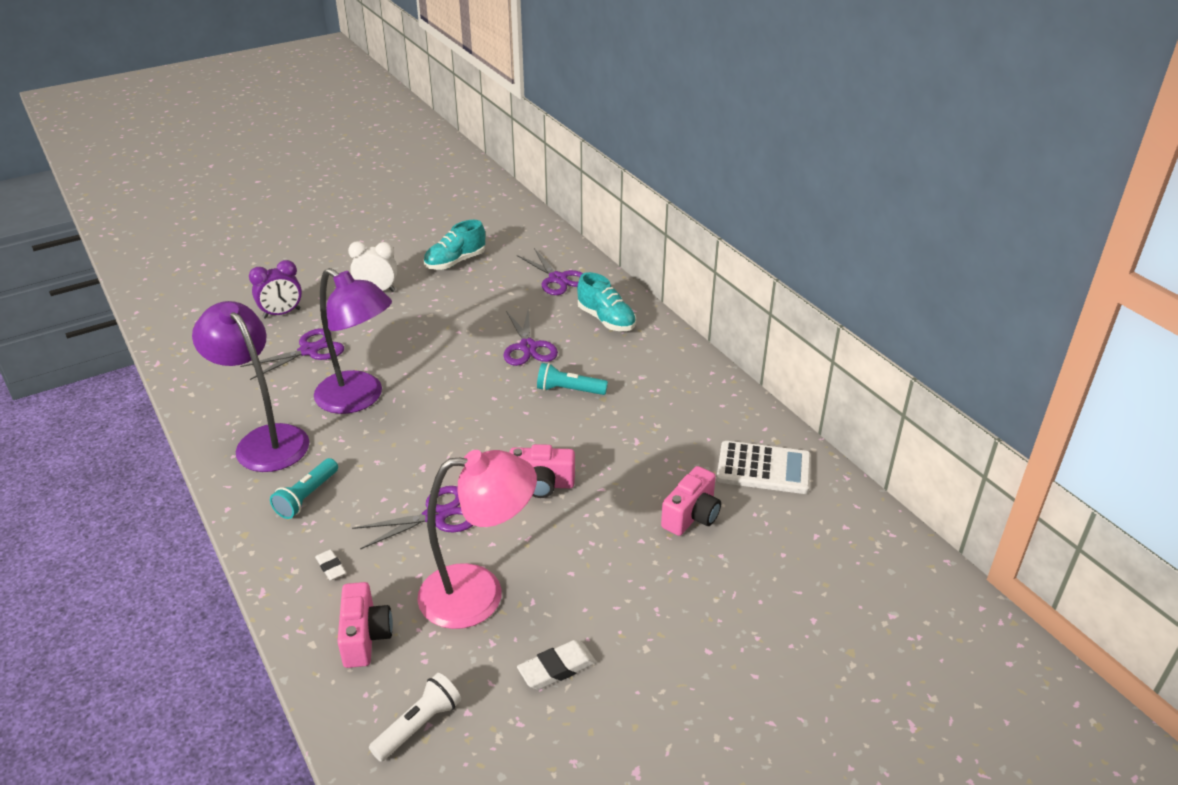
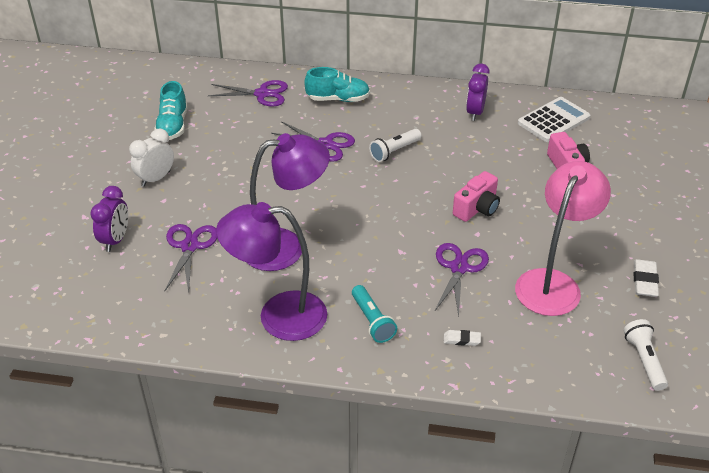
camera: 50 degrees left, 5 degrees up
pink camera [337,582,393,668] -> none
turquoise flashlight [537,363,608,395] -> white flashlight [369,129,422,162]
none -> purple clock [466,64,490,121]

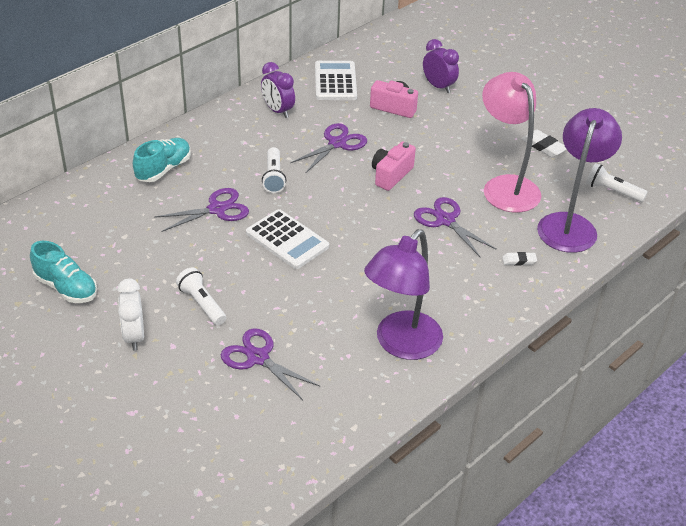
camera: 55 degrees left, 0 degrees up
purple clock [90,186,128,252] -> purple clock moved to [423,39,459,93]
purple scissors [208,80,288,107] -> purple scissors moved to [290,123,367,173]
purple lamp [248,133,330,271] -> purple lamp moved to [537,108,622,253]
turquoise flashlight [352,285,397,343] -> none
white eraser [444,330,481,346] -> white eraser turned 45 degrees clockwise [502,252,537,265]
pink camera [453,171,500,222] -> pink camera turned 135 degrees counterclockwise [372,142,416,191]
none -> white flashlight [176,267,226,326]
none -> white calculator [246,209,329,269]

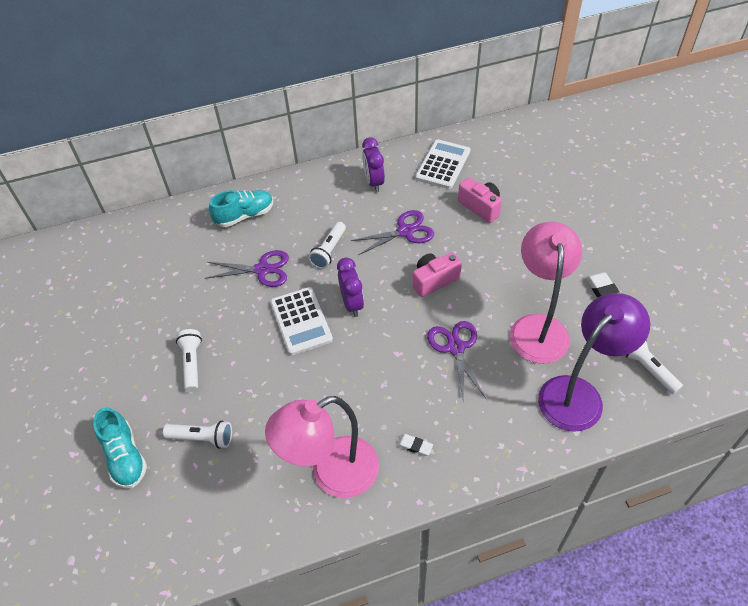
camera: 30 degrees right, 10 degrees up
turquoise shoe [30,241,97,303] -> turquoise shoe moved to [93,407,147,489]
white clock [117,278,144,351] -> none
purple scissors [220,328,320,400] -> white flashlight [163,421,232,449]
purple lamp [364,229,443,360] -> pink lamp [265,396,379,498]
purple clock [423,39,459,93] -> purple clock moved to [337,257,364,317]
white eraser [502,252,537,265] -> white eraser moved to [397,434,433,456]

